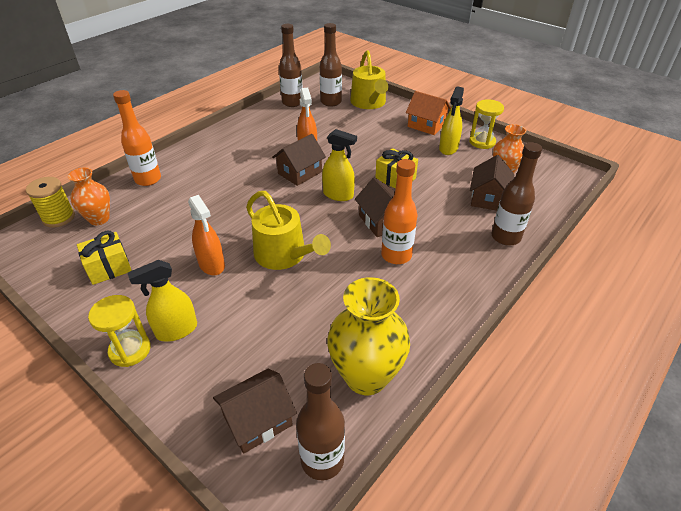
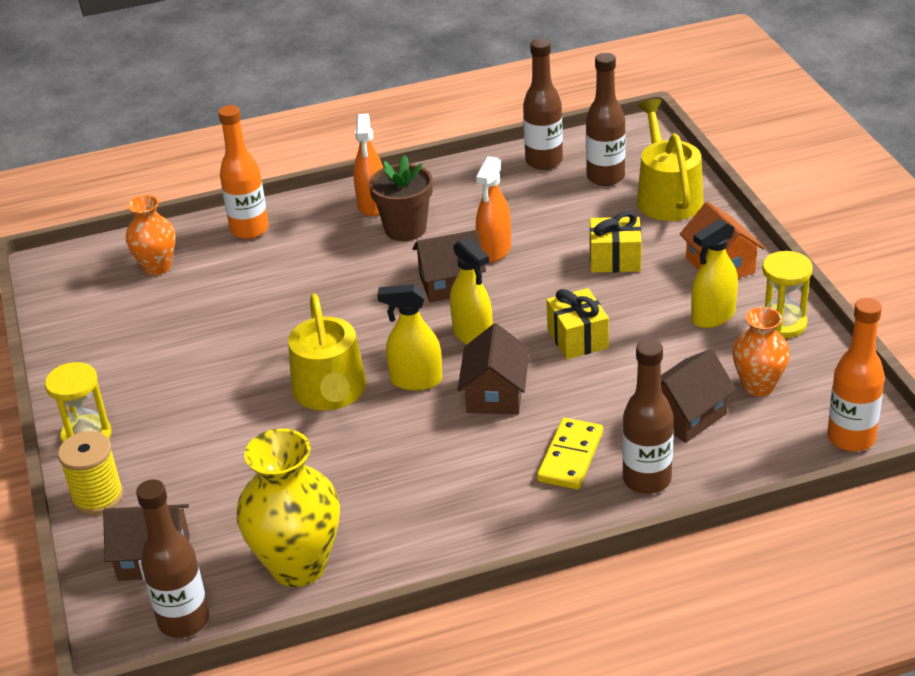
camera: 35 degrees right, 5 degrees down
yellow spool [26,177,75,228] -> yellow spool moved to [58,431,124,515]
yellow gift [77,231,132,285] -> yellow gift moved to [590,212,642,273]
yellow spray bottle [128,260,197,342] -> yellow spray bottle moved to [377,284,443,391]
orange spray bottle [188,195,225,275] -> orange spray bottle moved to [353,114,383,216]
yellow watering can [350,50,388,109] -> yellow watering can turned 150 degrees clockwise [637,99,703,221]
orange bottle [381,159,417,264] -> orange bottle moved to [827,298,885,451]
none -> brown flower pot [369,155,433,241]
none -> yellow domino [537,418,603,489]

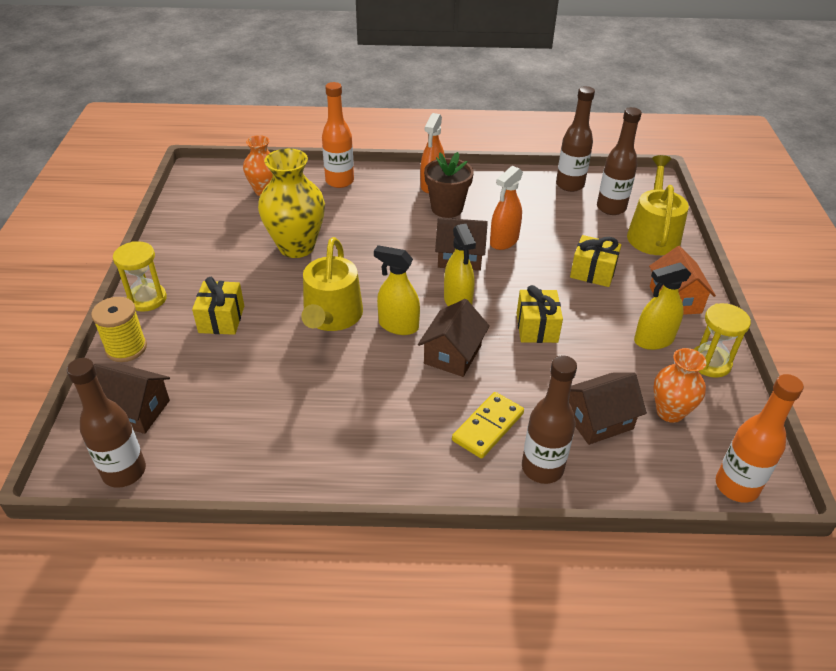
camera: 15 degrees right, 5 degrees up
yellow vase [237,429,340,587] -> yellow vase moved to [258,148,325,258]
none -> yellow gift [192,277,244,335]

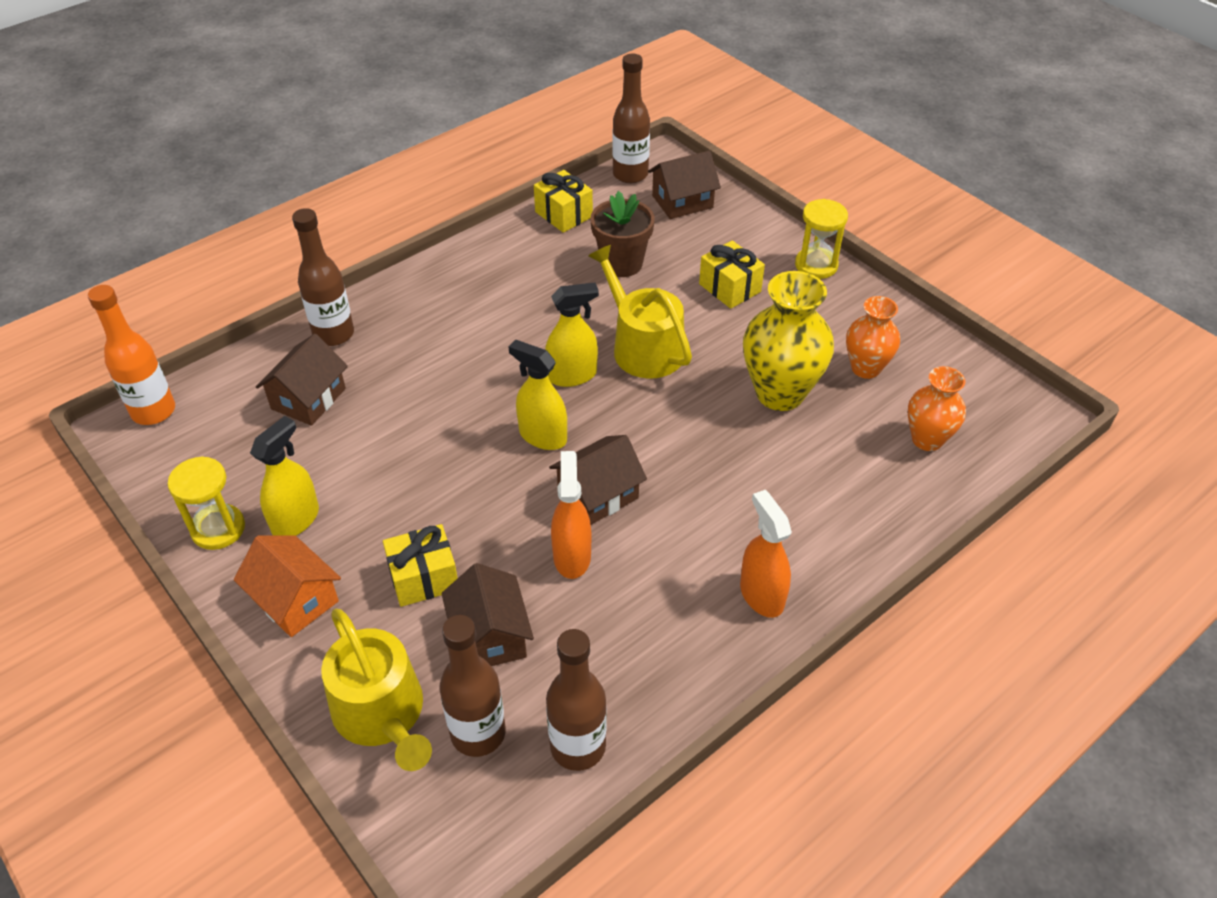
camera: 140 degrees right, 5 degrees up
yellow spool [91,297,147,362] -> none
orange bottle [322,82,354,188] -> none
brown house [418,299,490,377] -> brown house moved to [442,563,534,666]
brown flower pot [424,152,474,218] -> brown flower pot moved to [591,191,655,277]
yellow domino [452,392,524,459] -> none
yellow gift [517,285,563,343] -> yellow gift moved to [534,170,593,233]
orange vase [653,348,706,423] -> orange vase moved to [846,296,900,379]

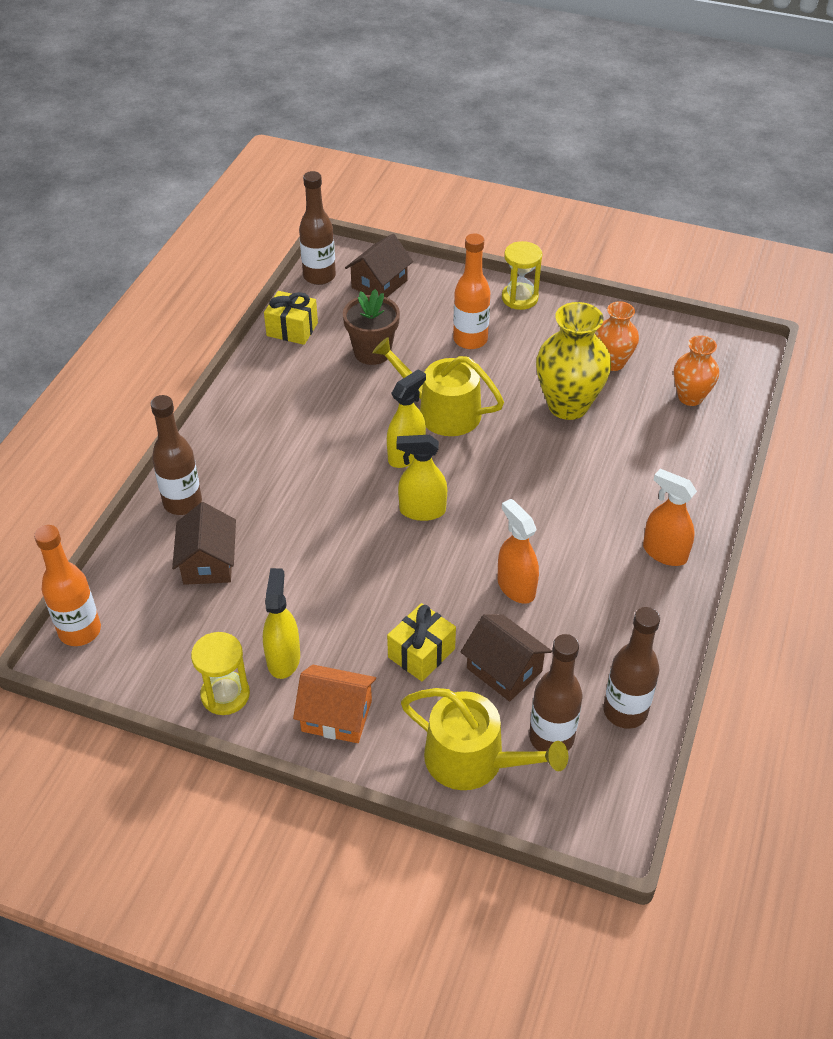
camera: 30 degrees left, 0 degrees up
brown house [549,435,647,525] -> none
yellow gift [699,240,765,309] -> orange bottle [453,233,490,349]

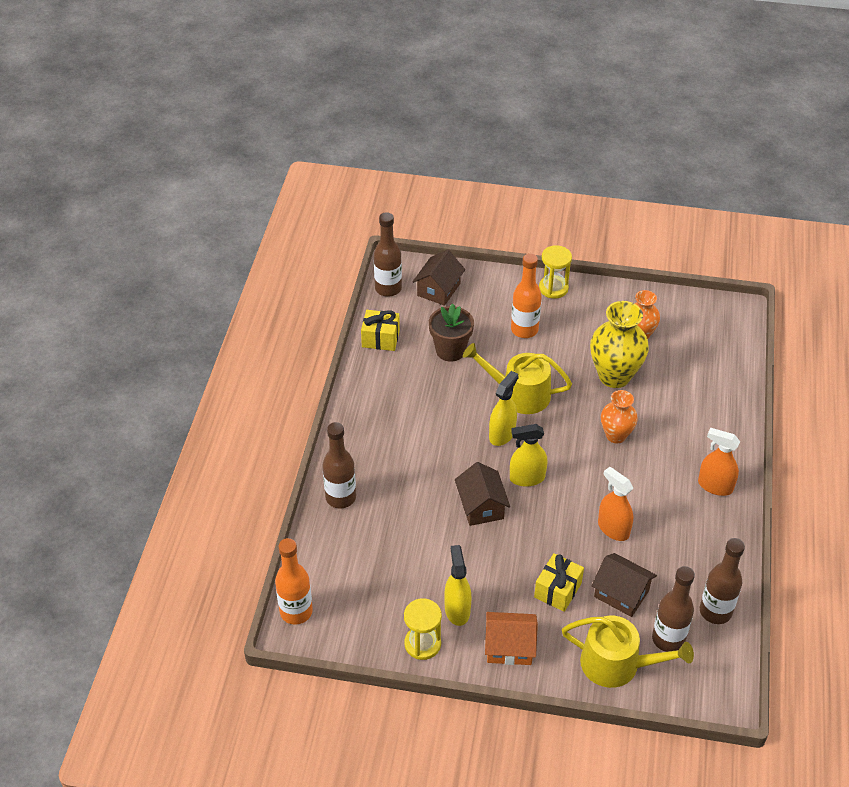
camera: 10 degrees left, 0 degrees up
brown house [172,502,236,585] -> brown house moved to [455,462,510,526]
orange vase [674,336,719,406] -> orange vase moved to [601,390,638,443]

